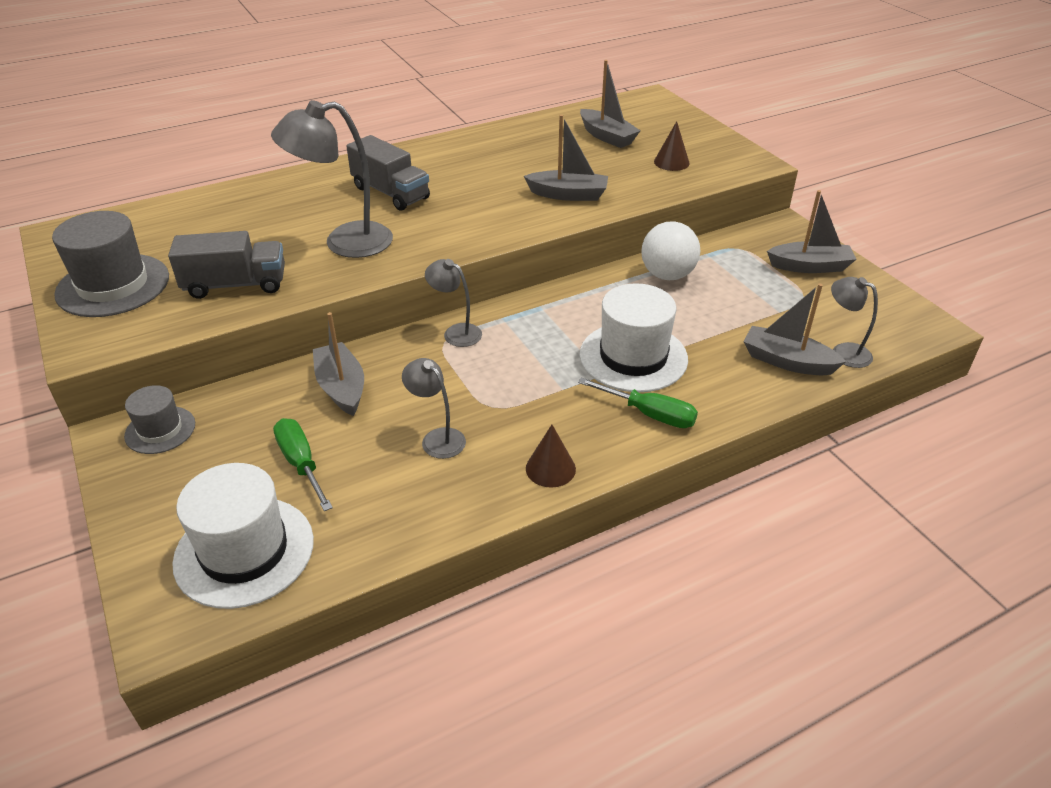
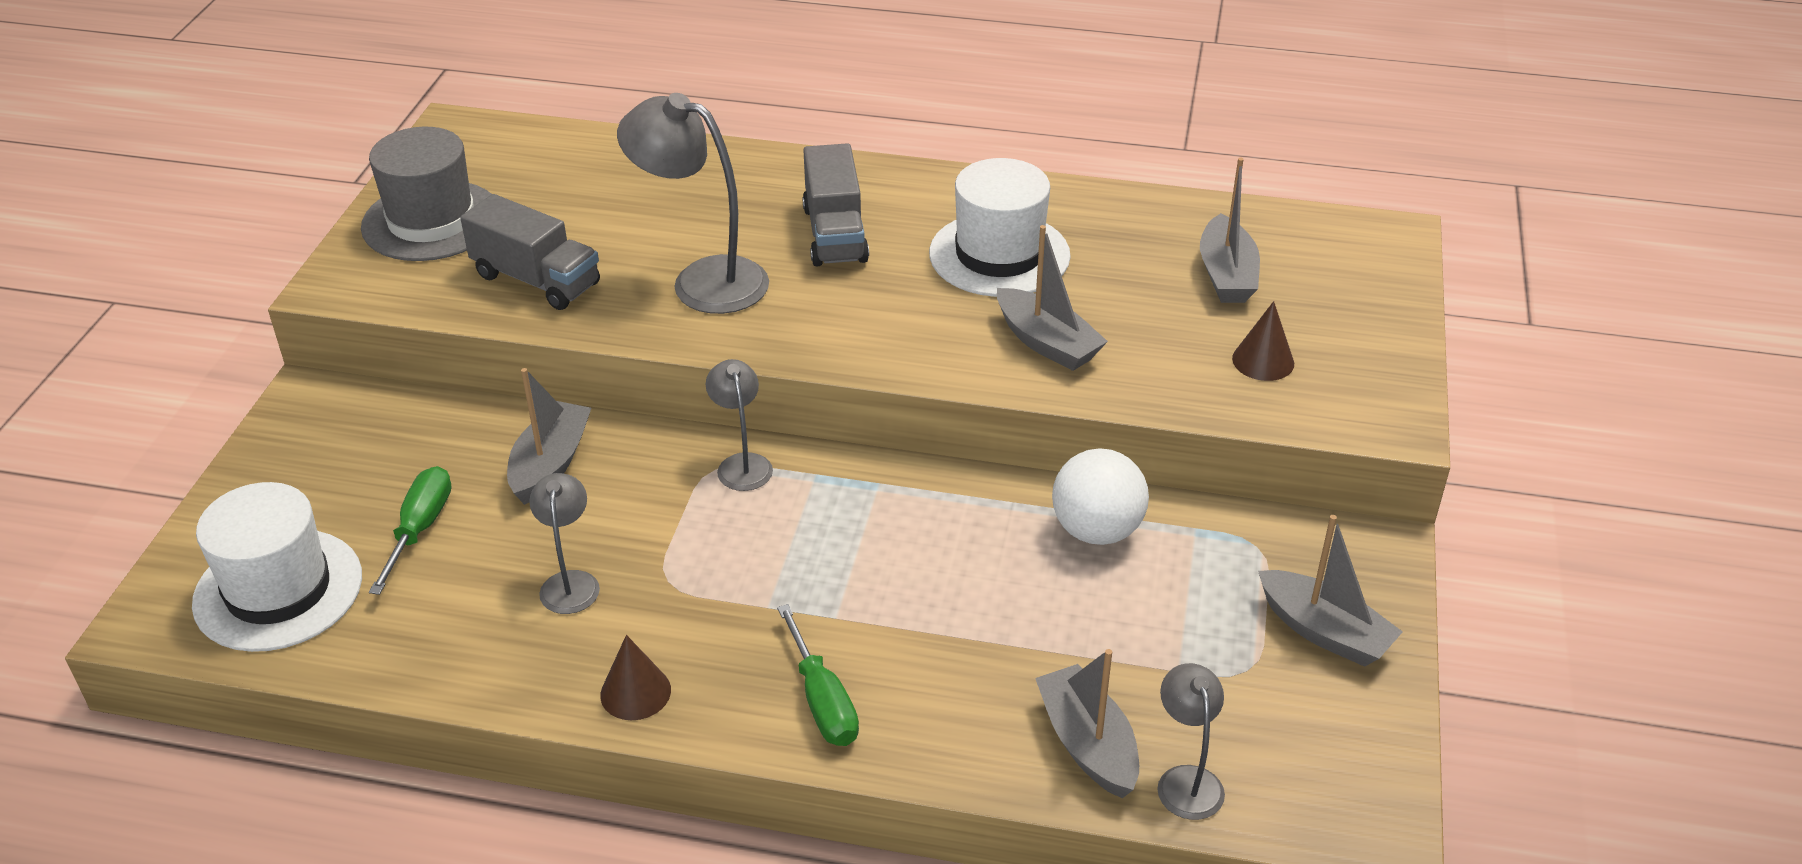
camera: 40 degrees right, 0 degrees up
grey hat [124,385,195,454] -> none
white hat [580,283,688,392] -> white hat moved to [929,158,1071,297]

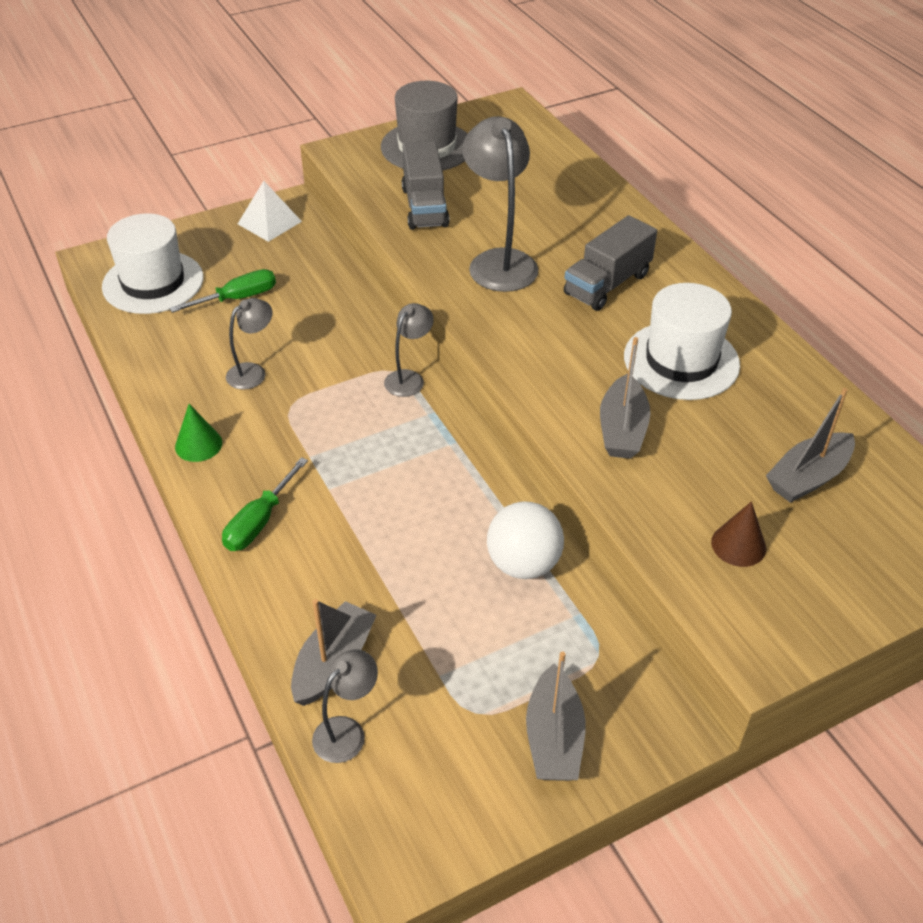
camera: 50 degrees right, 5 degrees up
grey boat [507,368,591,505] -> none
brown cone [600,635,671,720] -> green cone [175,404,222,462]
none -> white pyramid [238,181,302,242]

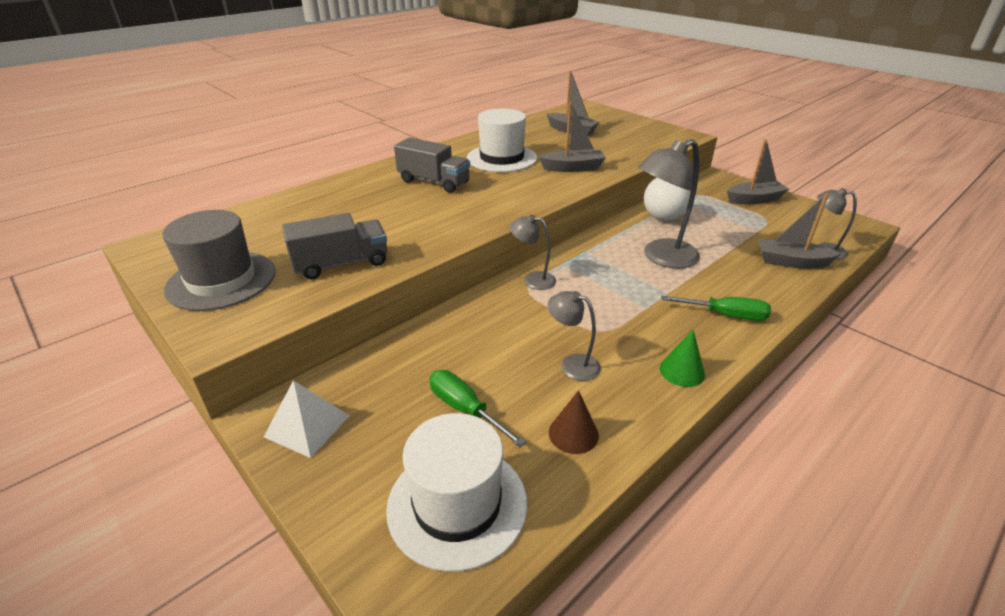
camera: 105 degrees left, 10 degrees down
grey lamp [462,116,539,292] -> grey lamp moved to [638,139,700,269]
brown cone [711,501,766,567] -> brown cone moved to [549,390,599,454]

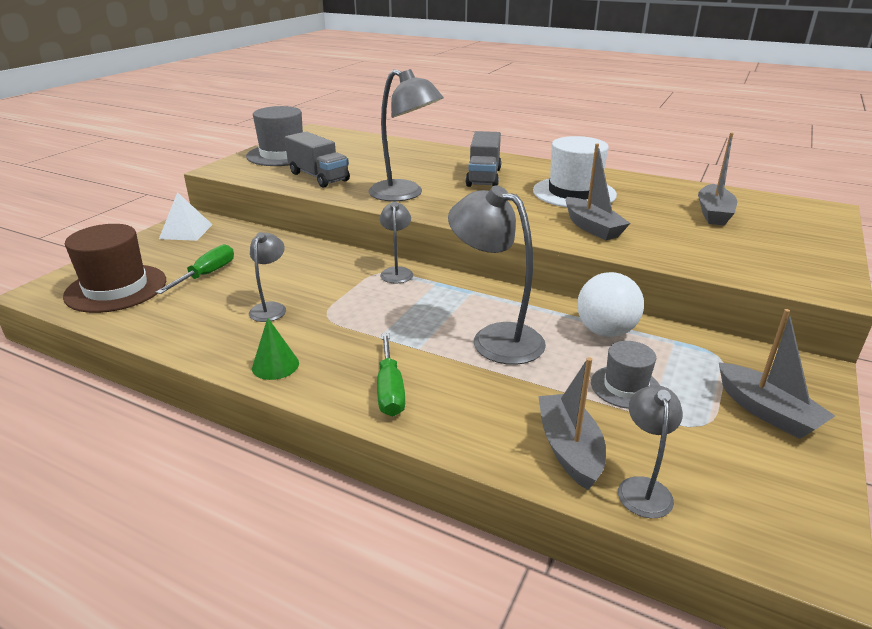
camera: 70 degrees right, 5 degrees down
white hat [386,413,527,572] -> brown hat [63,224,166,313]
brown cone [549,390,599,454] -> none
none -> grey lamp [369,69,444,201]
none -> grey hat [591,341,660,409]

